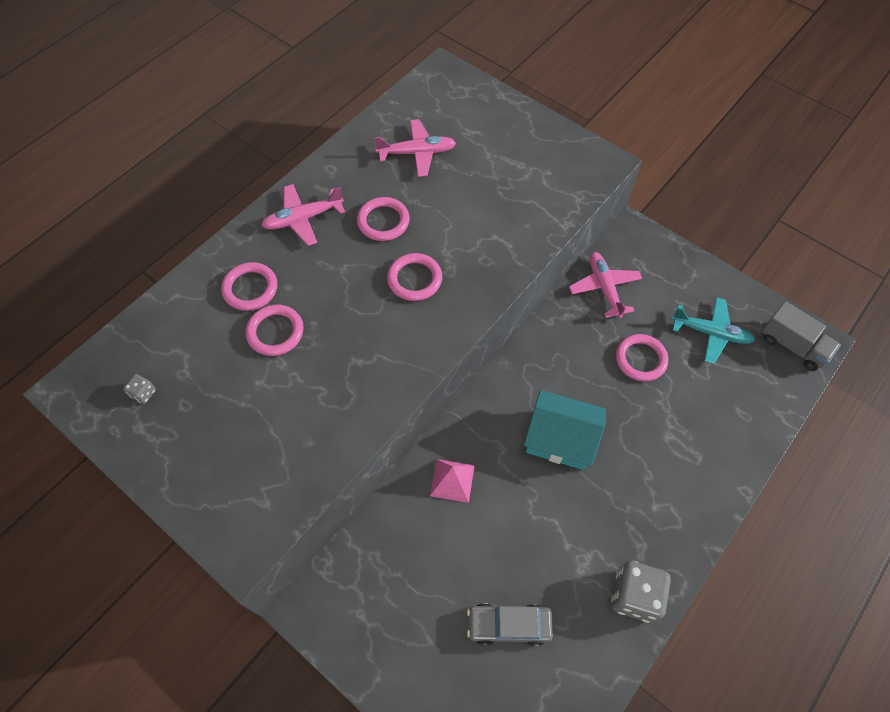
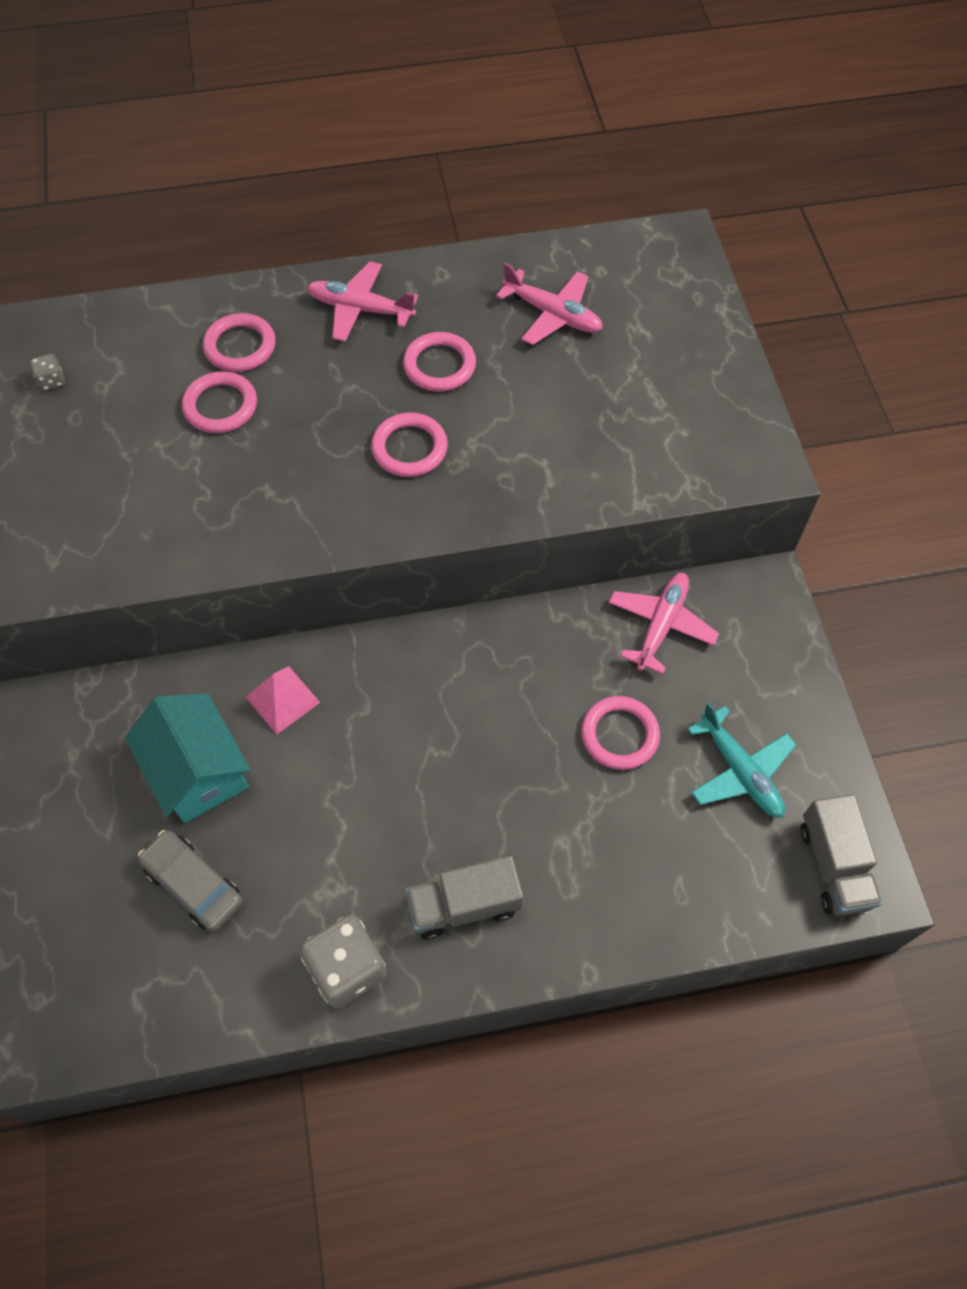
camera: 40 degrees right, 0 degrees up
turquoise house [524,390,606,470] -> turquoise house moved to [125,693,251,823]
none -> grey truck [406,856,523,940]

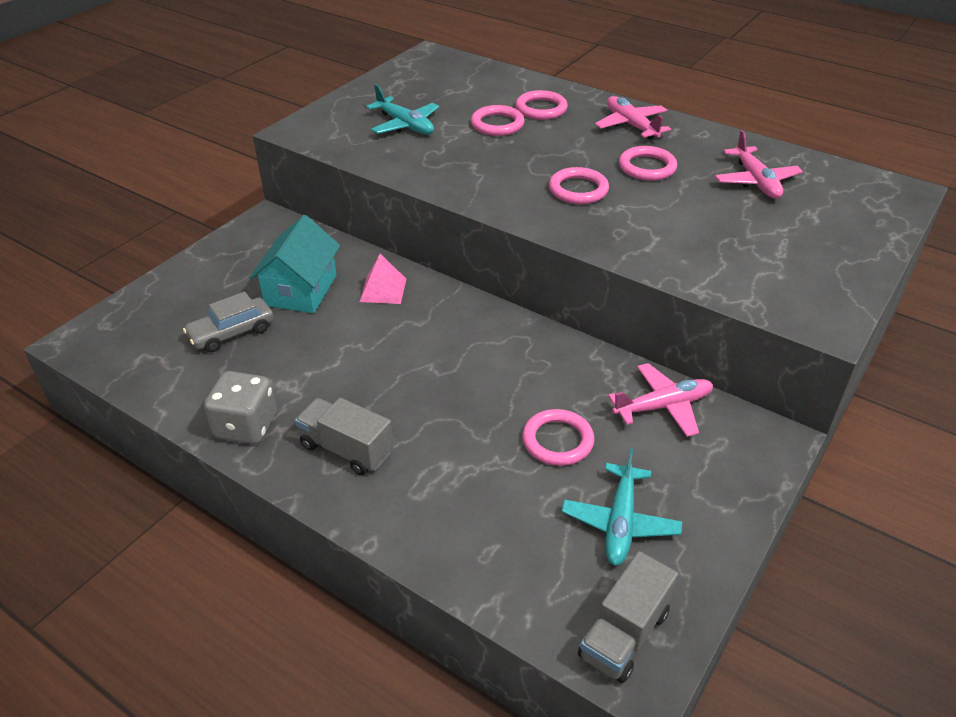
camera: 45 degrees right, 20 degrees down
grey dice [30,354,65,391] -> none
grey car [138,830,242,931] -> grey car turned 120 degrees counterclockwise [183,292,274,352]
none -> turquoise plane [366,84,439,134]

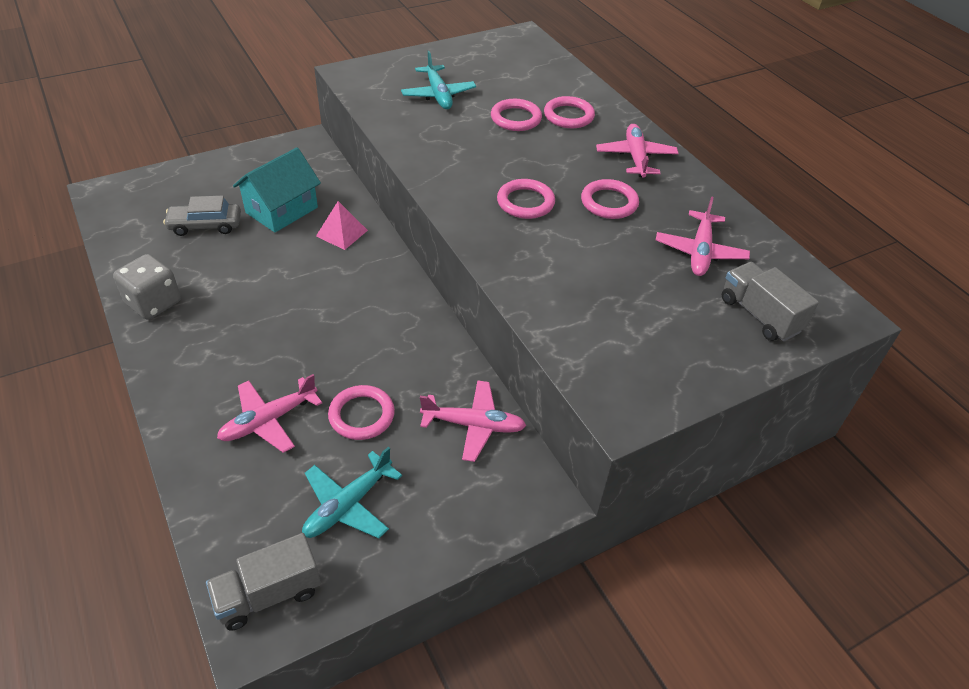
camera: 25 degrees right, 5 degrees up
grey truck [295,398,393,475] -> grey truck moved to [722,262,819,341]
none -> pink plane [217,374,322,453]

